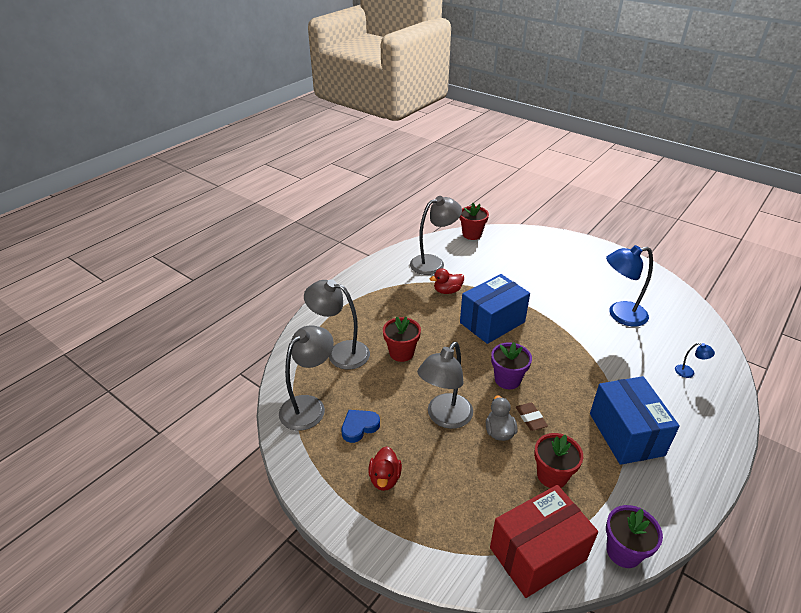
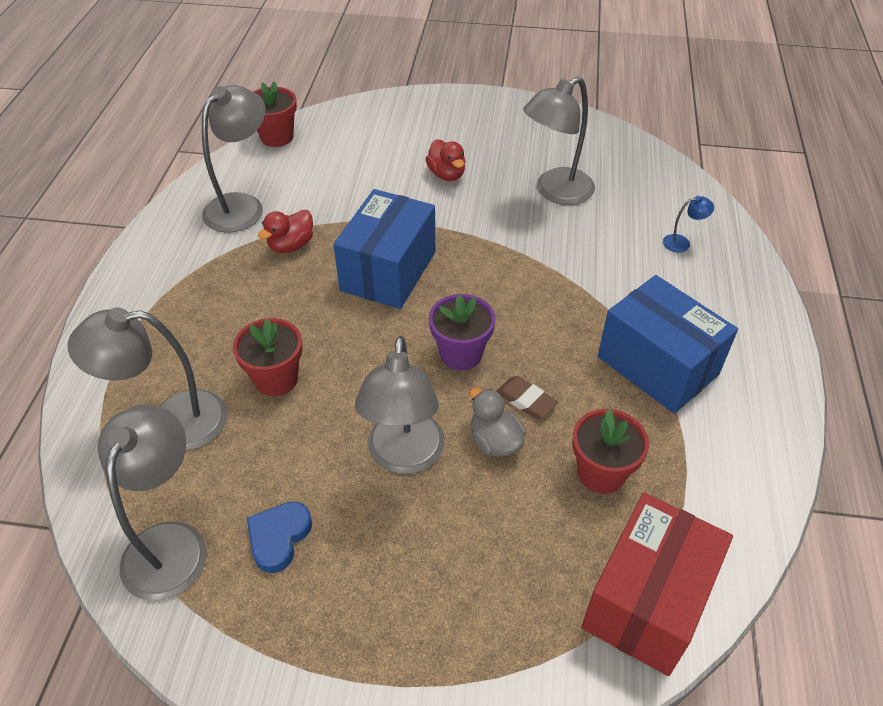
camera: 30 degrees left, 10 degrees up
red duck [368,446,402,491] -> red duck moved to [426,139,465,181]
blue lamp [606,245,653,326] -> grey lamp [523,77,595,205]
purple flower pot [606,505,663,568] -> none

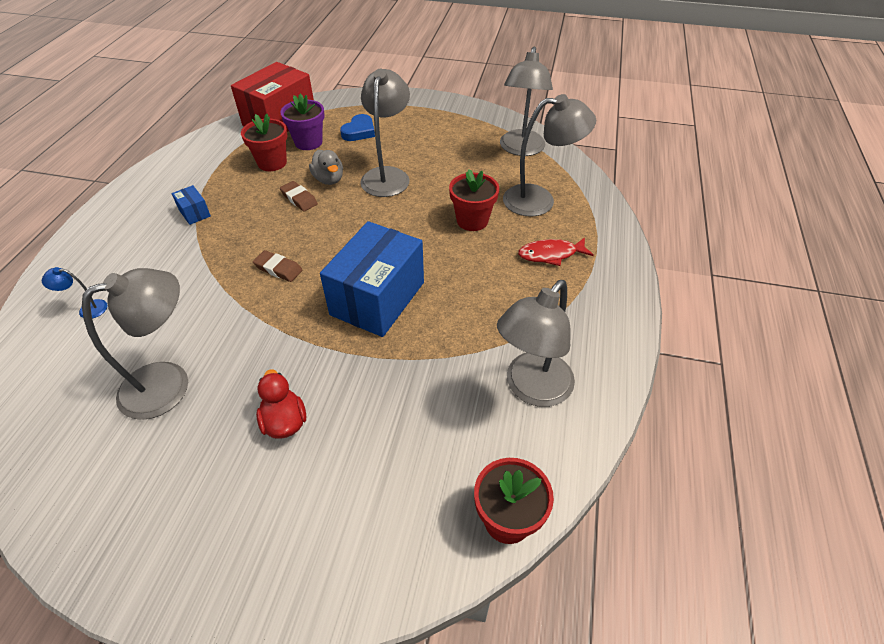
camera: 175 degrees left, 0 degrees up
blue heart [247,502,312,573] -> blue heart moved to [340,114,375,141]
red duck [258,210,313,253] -> none
purple flower pot [429,294,495,370] -> purple flower pot moved to [280,94,325,150]
blue box [598,275,738,414] -> blue box [172,185,211,225], size x0.41
none -> brown eraser [253,250,303,282]
none -> red fish [518,237,594,266]

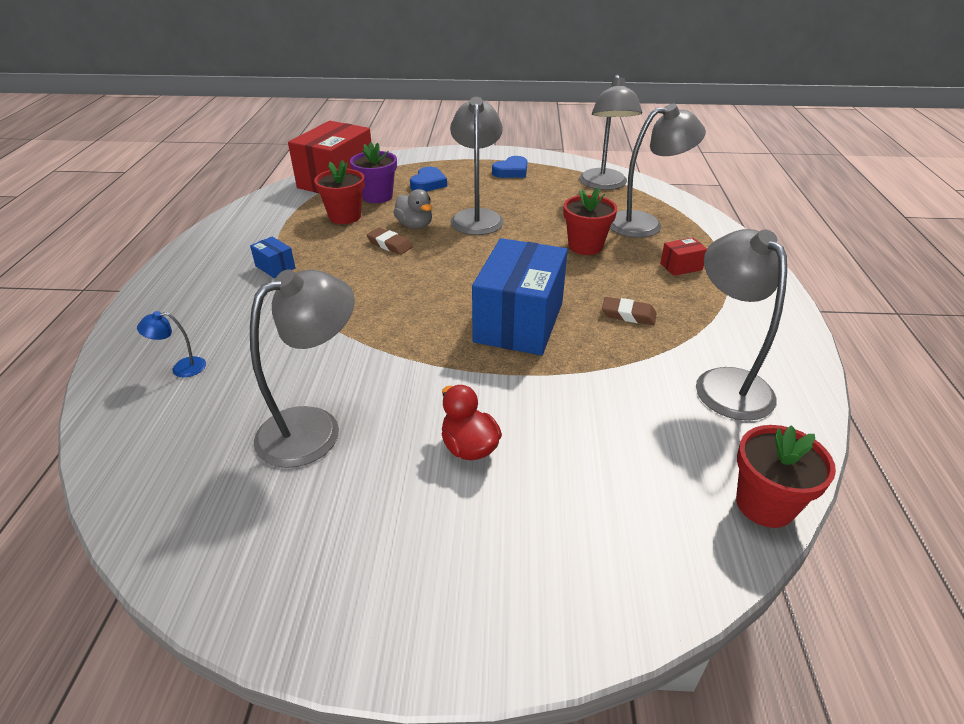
camera: 10 degrees left, 10 degrees down
brown eraser [253,250,303,282] -> brown eraser moved to [602,297,657,325]
grey lamp [497,280,575,407] -> grey lamp turned 135 degrees clockwise [696,229,787,421]
red fish [518,237,594,266] -> red box [660,238,707,276]
none -> blue heart [492,156,527,178]

